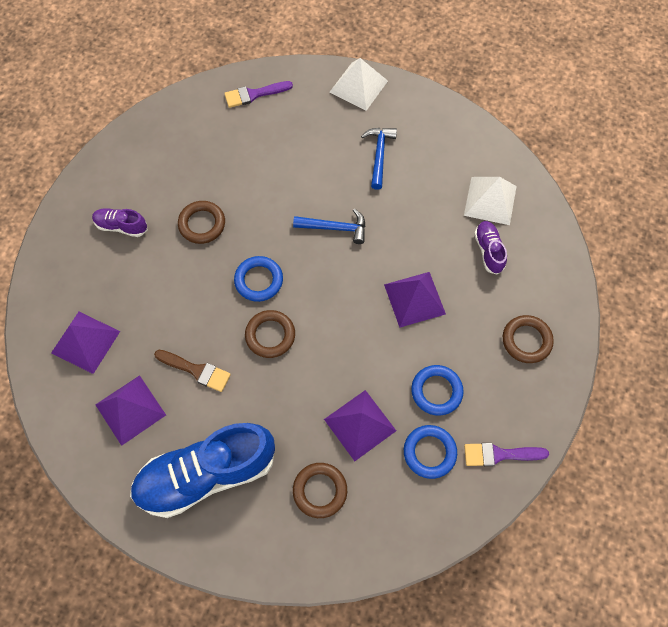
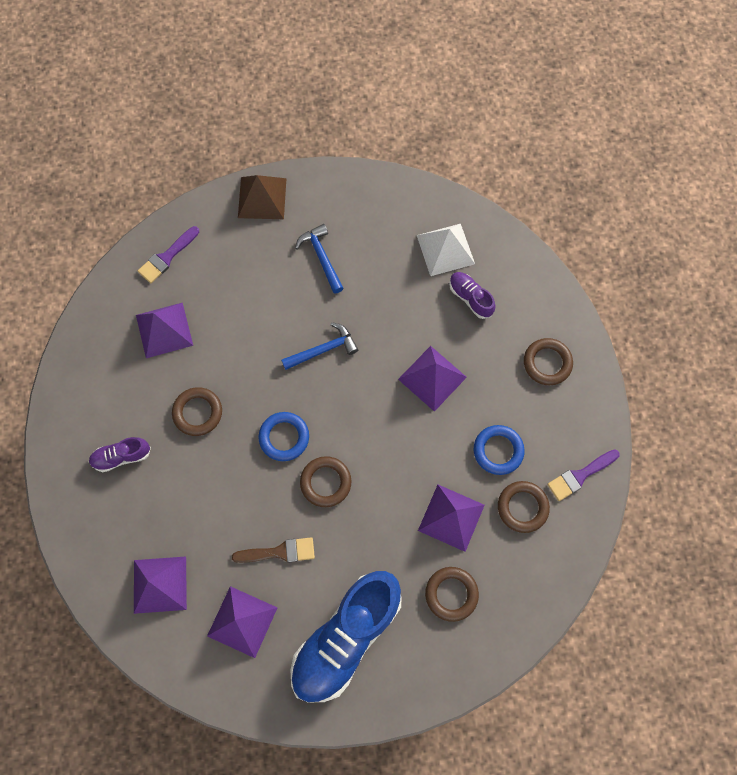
camera: 30 degrees left, 5 degrees up
white pyramid [330,58,388,111] -> brown pyramid [238,175,287,219]
blue ring [404,425,457,479] -> brown ring [498,481,550,533]
none -> purple pyramid [136,302,193,358]

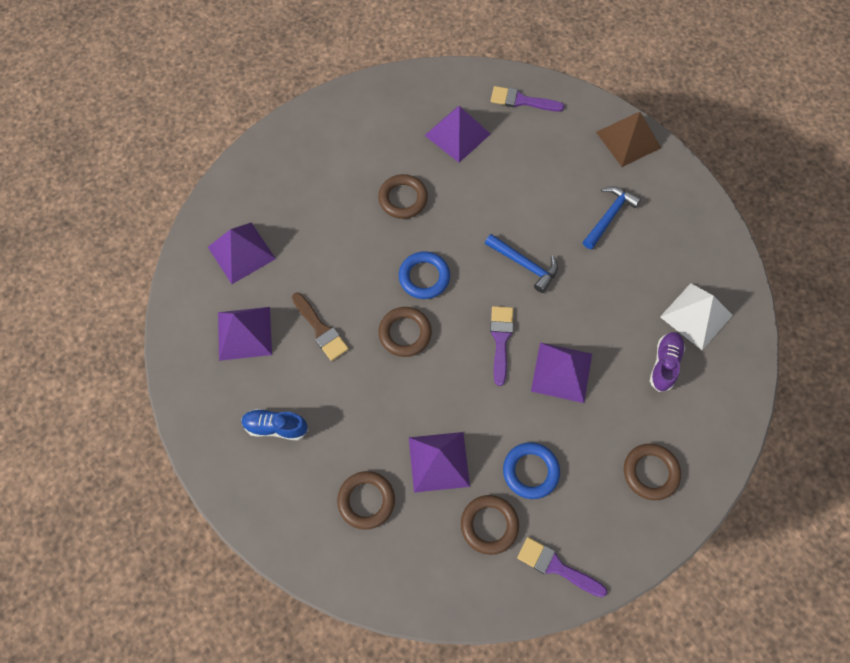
camera: 60 degrees right, 5 degrees down
purple shoe [89,437,151,472] -> none
blue shoe [290,571,402,703] -> blue shoe [241,409,308,441], size x0.45
none -> purple brush [490,306,513,386]

